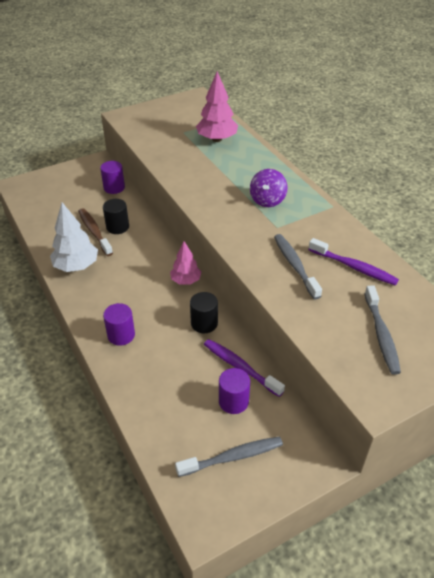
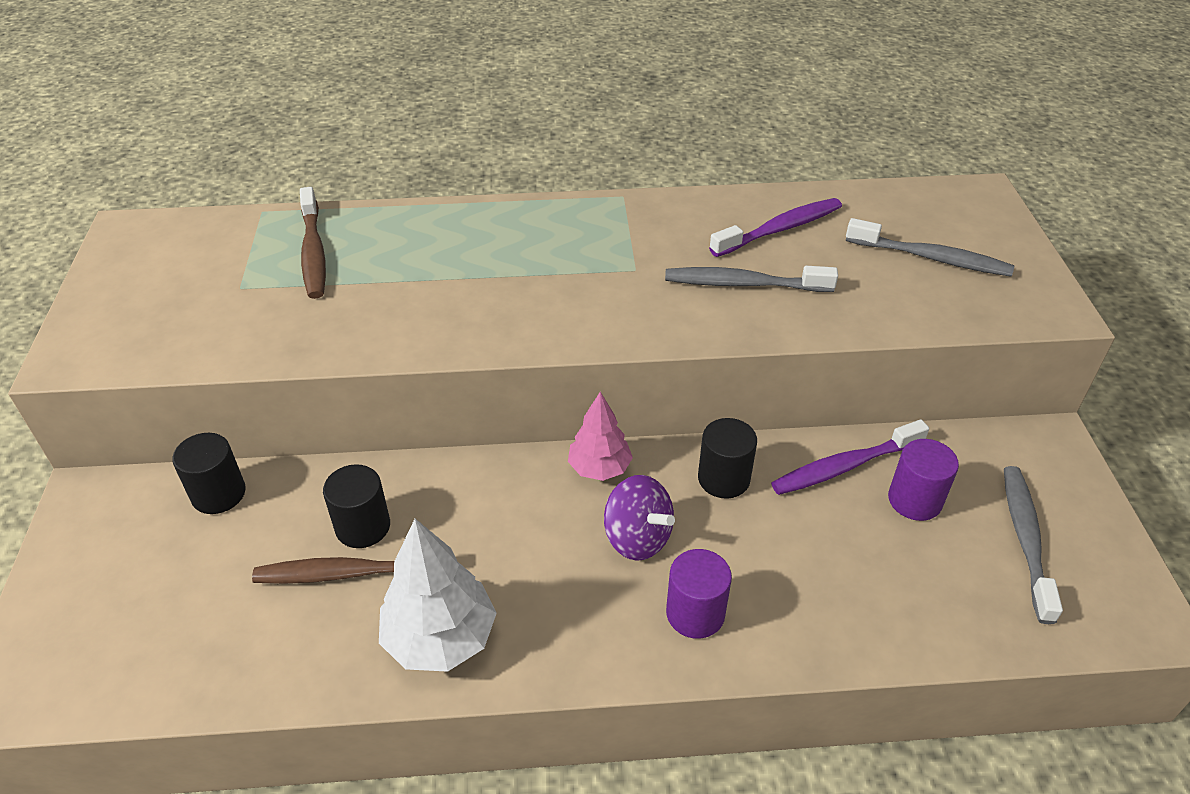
camera: 65 degrees left, 0 degrees up
purple cylinder [100,161,125,194] -> black cylinder [172,433,246,514]
pink tree [196,72,238,142] -> brown toothbrush [300,187,326,299]
purple spinning top [250,169,288,207] -> purple spinning top moved to [604,475,675,561]

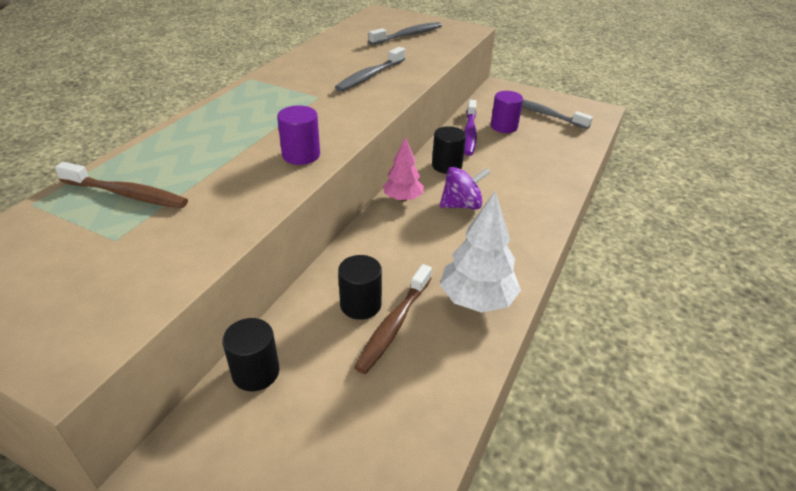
camera: 60 degrees left, 5 degrees down
purple cylinder [666,549,732,639] -> purple cylinder moved to [277,105,320,165]
purple toothbrush [709,198,842,257] -> none

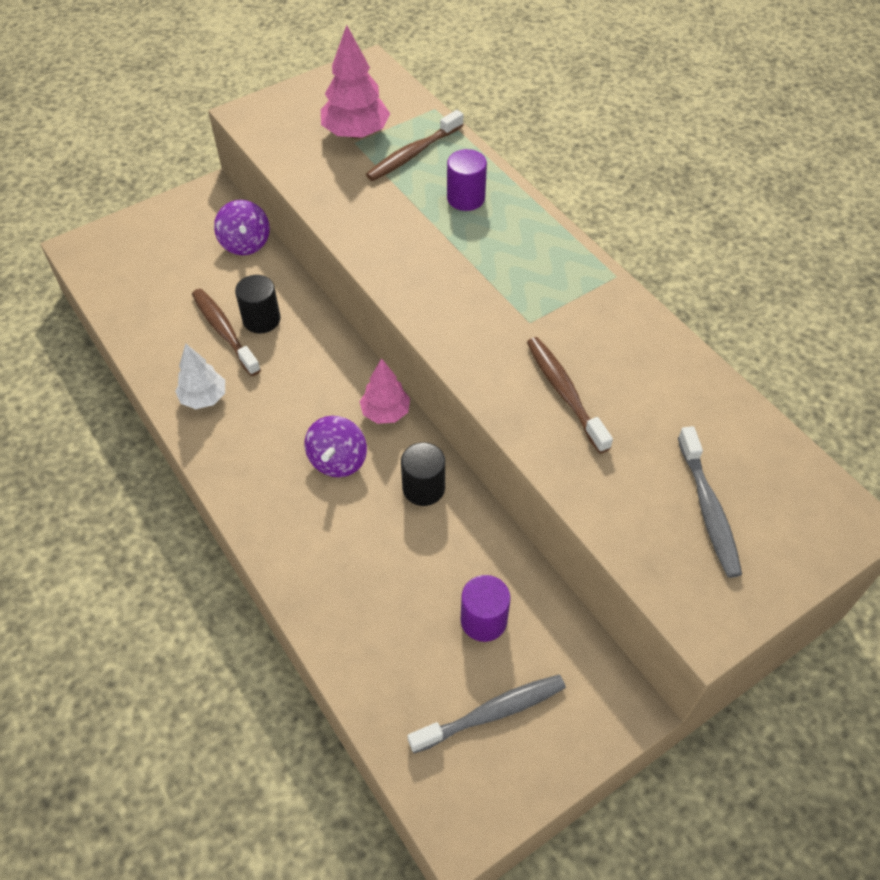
camera: 120 degrees right, 15 degrees up
black cylinder [222,318,280,391] -> purple spinning top [214,200,270,255]
purple cylinder [277,105,320,165] -> purple cylinder moved to [447,149,487,211]
grey toothbrush [335,47,405,92] -> brown toothbrush [527,337,613,454]
white tree [440,191,521,313] -> white tree [175,343,225,409], size x0.65
purple toothbrush [464,100,477,156] -> none
none -> pink tree [321,25,390,139]

